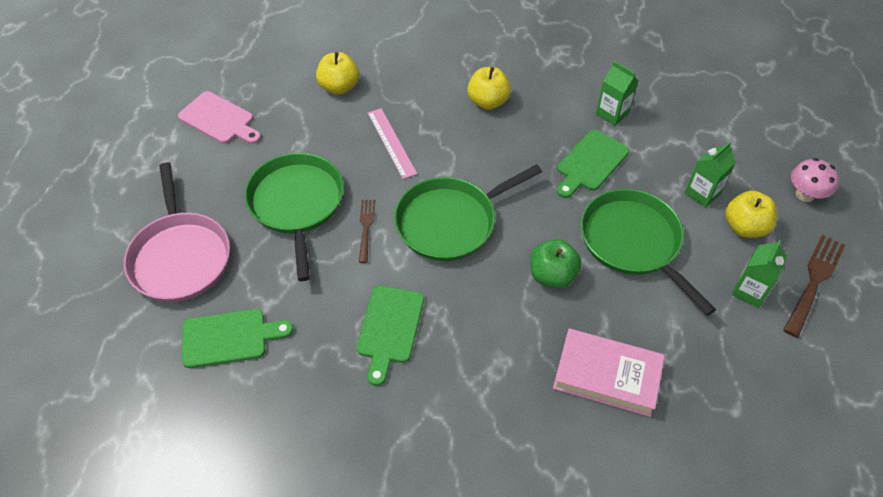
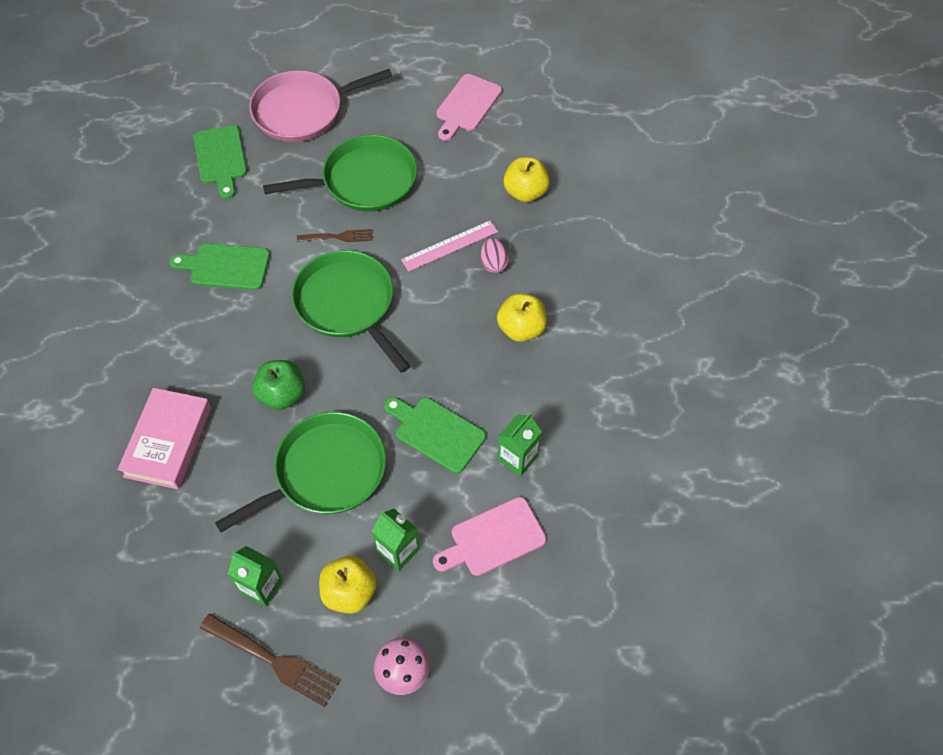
camera: 85 degrees right, 5 degrees up
none -> pink cutting board [433,497,546,576]
none -> pink egg [481,238,509,273]

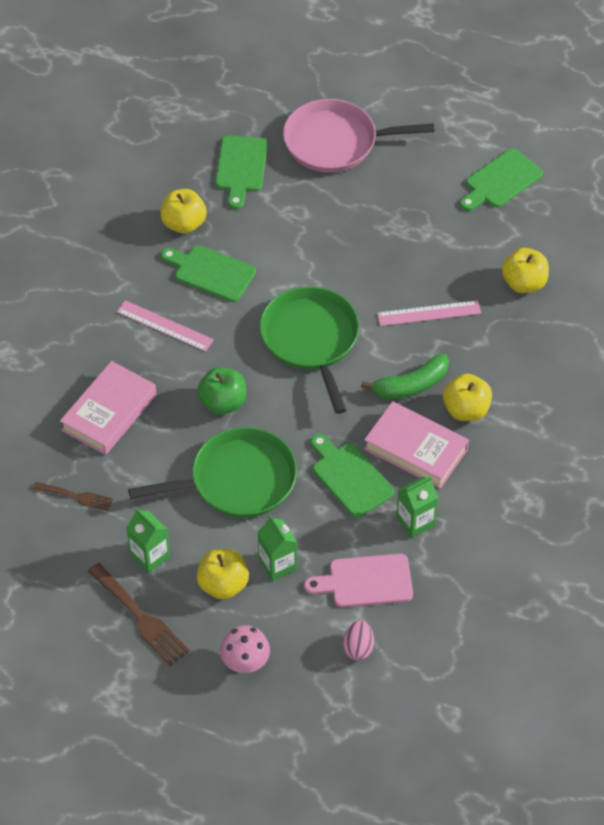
camera: 20 degrees right, 5 degrees down
green pan [263,135,417,212] -> none
brown fork [297,229,372,242] -> brown fork moved to [33,482,113,511]
pink cutting board [436,74,502,141] -> green cutting board [460,148,543,211]
pink egg [481,238,509,273] -> pink egg moved to [343,620,374,661]
none -> pink ruler [117,300,214,352]
none -> yellow apple [160,189,207,234]
none -> green banana [361,353,449,399]
none -> pink book [364,401,469,489]

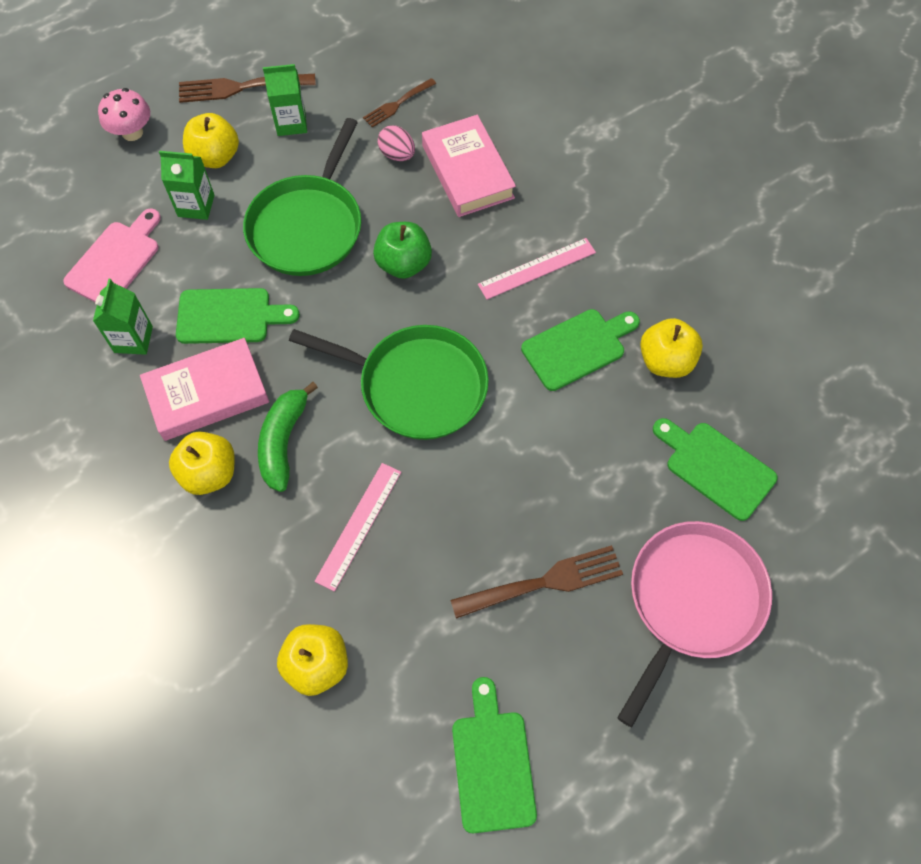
camera: 125 degrees right, 10 degrees up
pink egg [343,620,374,661] -> pink egg moved to [378,125,415,161]
none -> brown fork [451,545,623,619]

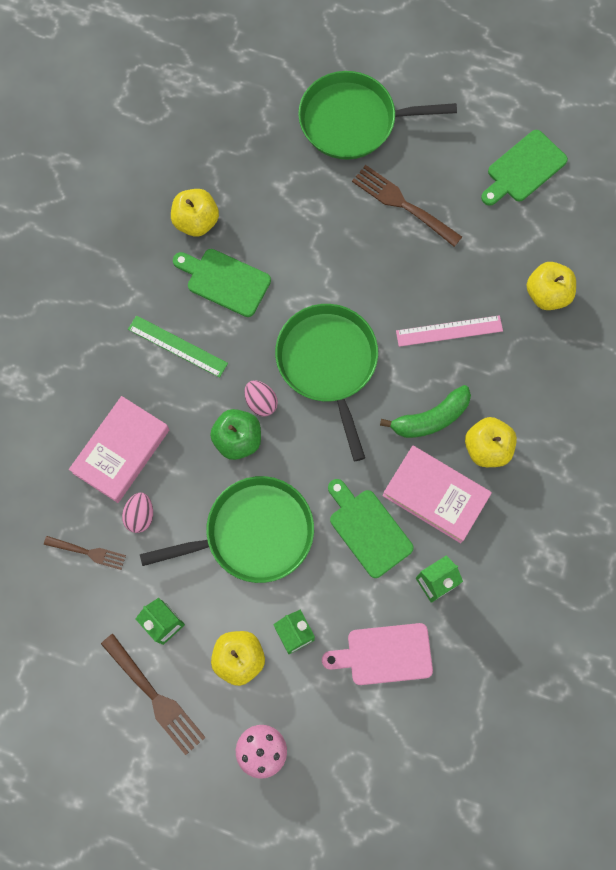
camera: 125 degrees left, 10 degrees up
pink ruler [478,238,596,300] -> green ruler [128,315,228,378]
pink pan [617,521,772,727] -> green pan [298,71,457,159]
green cutting board [653,418,778,521] -> none
none -> pink egg [244,380,278,417]

